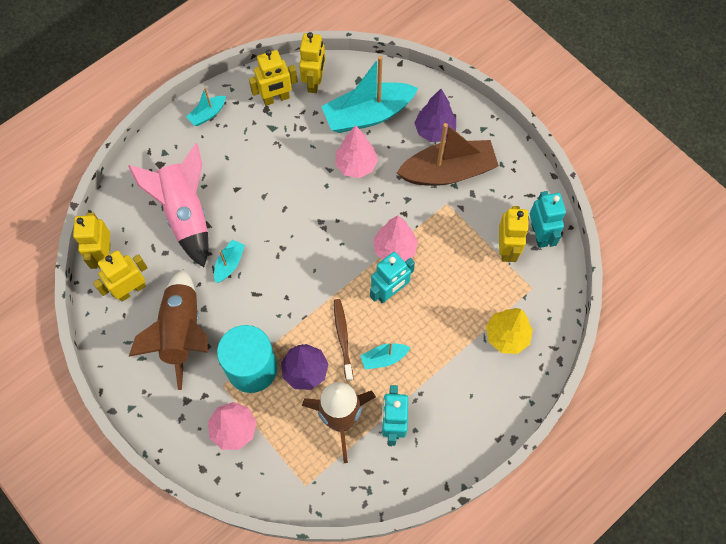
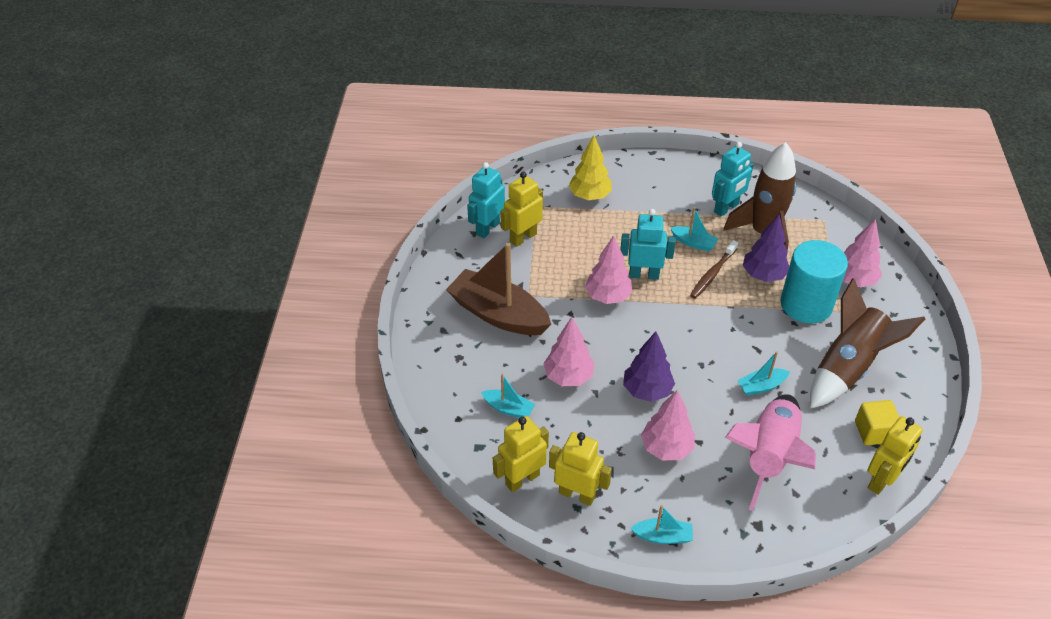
camera: 135 degrees left, 20 degrees down
yellow robot [93,250,148,302] -> yellow cube [855,400,899,445]
turquoise boat [321,56,418,133] -> turquoise boat [481,374,535,418], size x0.46
purple tree [414,89,456,142] -> purple tree moved to [623,331,675,402]
none -> pink tree [641,390,695,461]

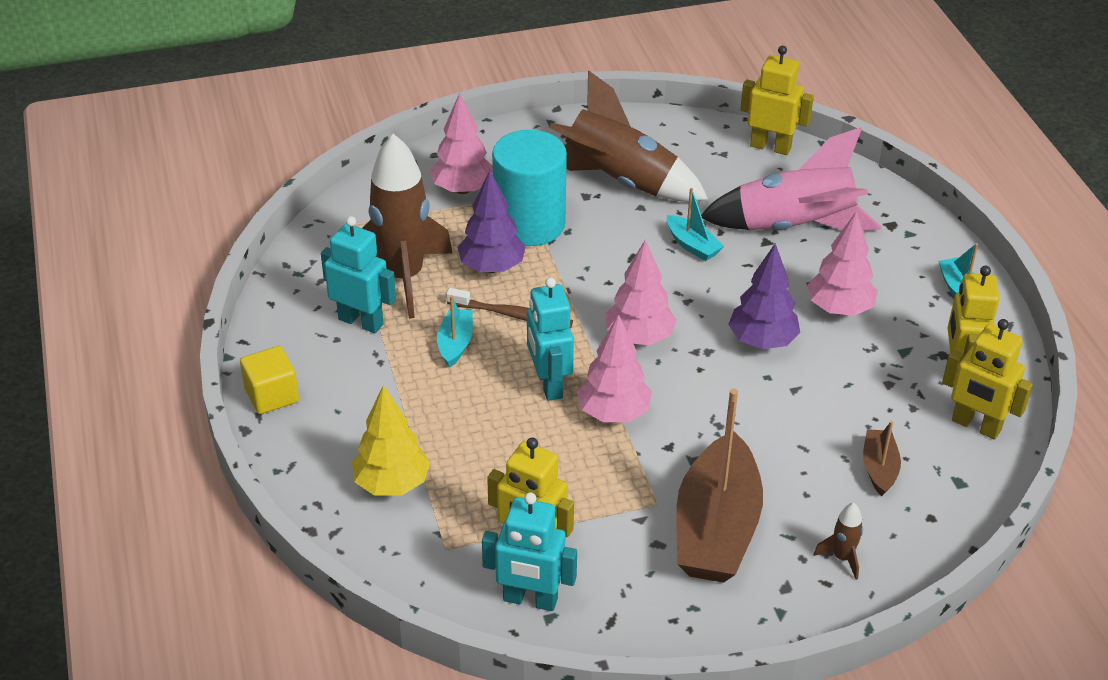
camera: 110 degrees left, 5 degrees down
turquoise boat [481,374,535,418] -> brown boat [863,421,901,496]
pink tree [543,317,594,386] -> pink tree moved to [606,240,677,345]
yellow cube [855,400,899,445] -> yellow cube moved to [240,346,299,414]
none -> brown rocket [814,503,863,580]

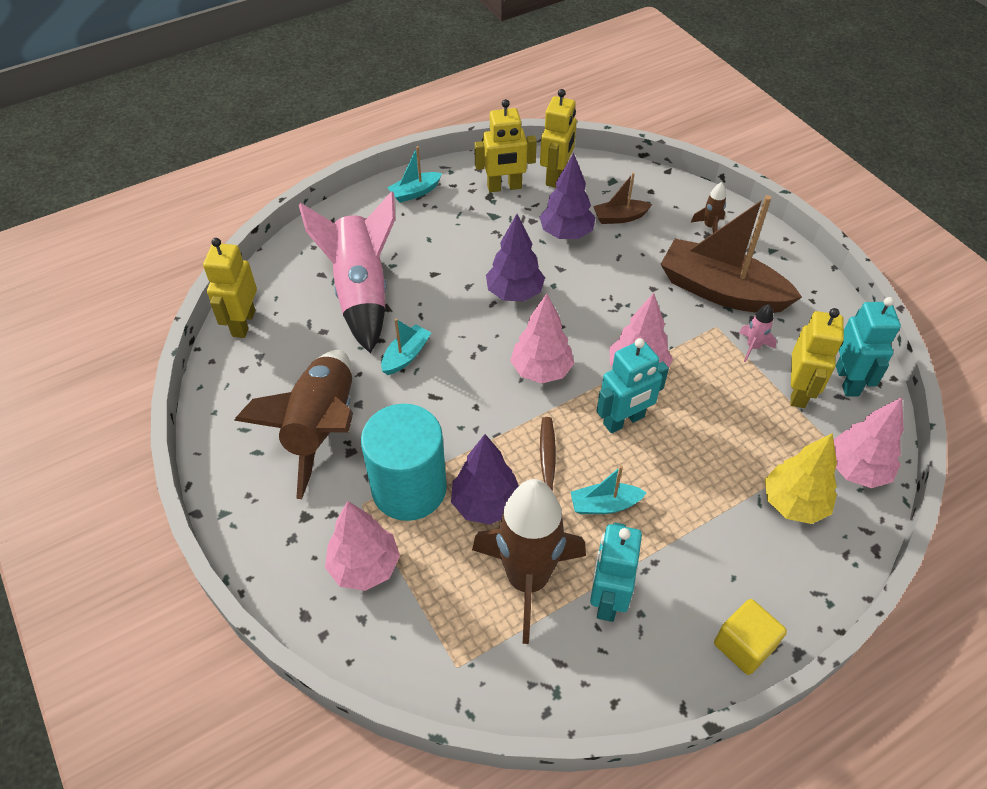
camera: 105 degrees left, 10 degrees up
brown boat [676,389,763,583] -> brown boat turned 150 degrees counterclockwise [660,195,802,313]
pink tree [807,211,878,316] -> pink tree moved to [834,397,904,488]
none -> purple tree [539,153,596,239]
none -> pink rocket [739,304,777,362]

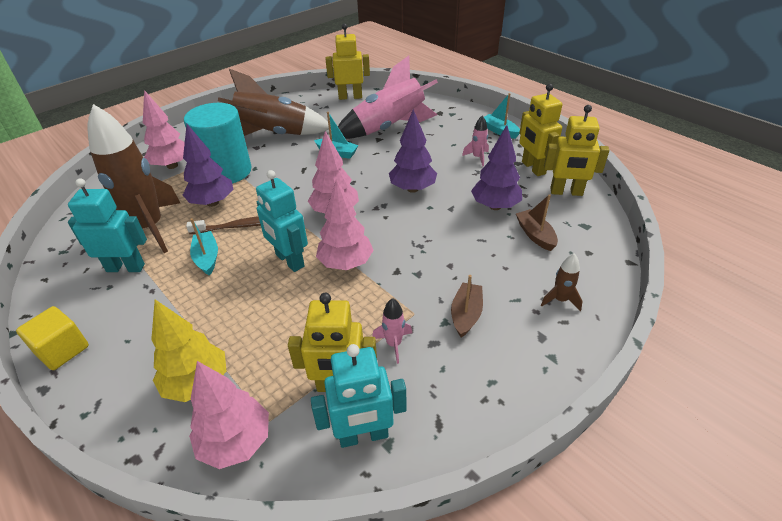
camera: 80 degrees right, 10 degrees down
brown boat [660,195,802,313] -> brown boat [451,275,483,338], size x0.46
none -> pink rocket [462,116,489,166]

